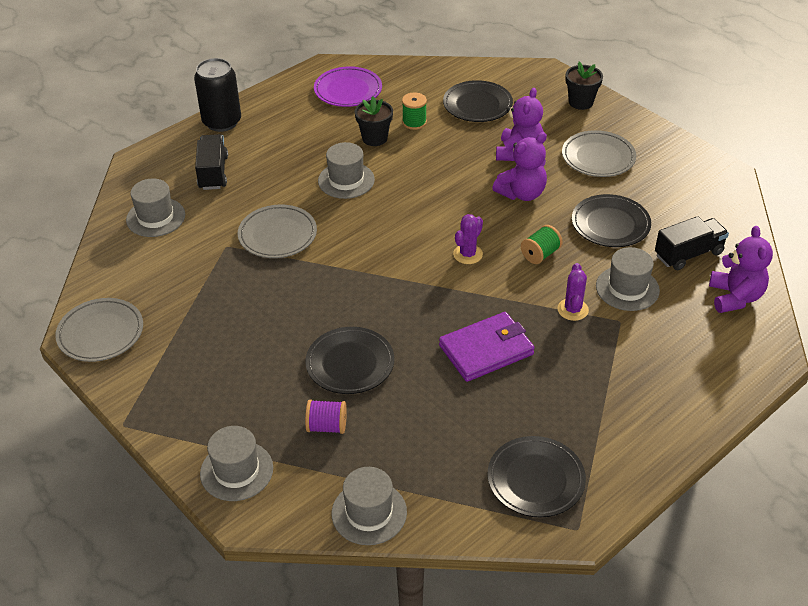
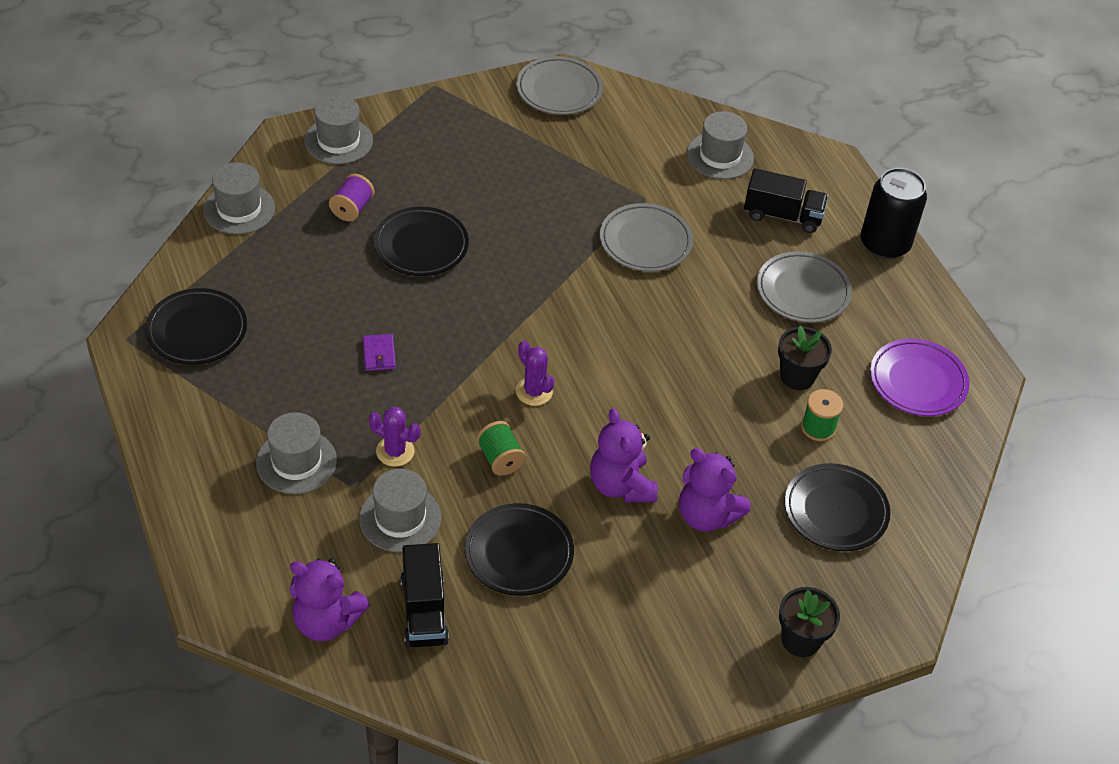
camera: 105 degrees right, 5 degrees up
grey hat [318,142,375,199] -> grey hat moved to [256,412,337,494]
purple wallet [439,312,535,382] -> purple wallet [363,334,396,371], size x0.47
grey plate [562,130,636,177] -> grey plate moved to [757,251,852,323]

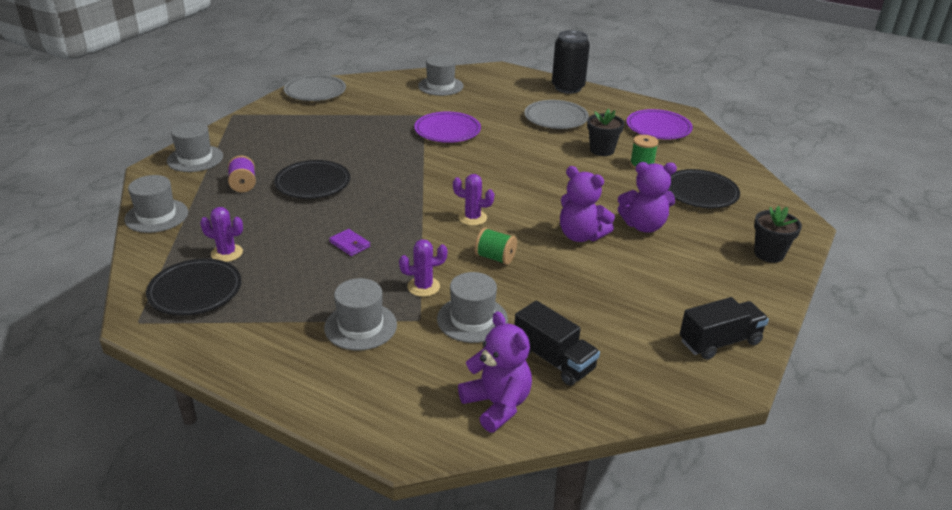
camera: 35 degrees left, 15 degrees down
purple teddy bear [290,558,370,641] -> purple teddy bear turned 105 degrees counterclockwise [458,311,532,433]
black plate [464,503,574,596] -> none
grey plate [600,203,693,272] -> purple plate [414,112,481,143]
black truck [744,168,828,233] -> black truck moved to [680,297,769,360]
none -> purple cactus [200,207,243,262]

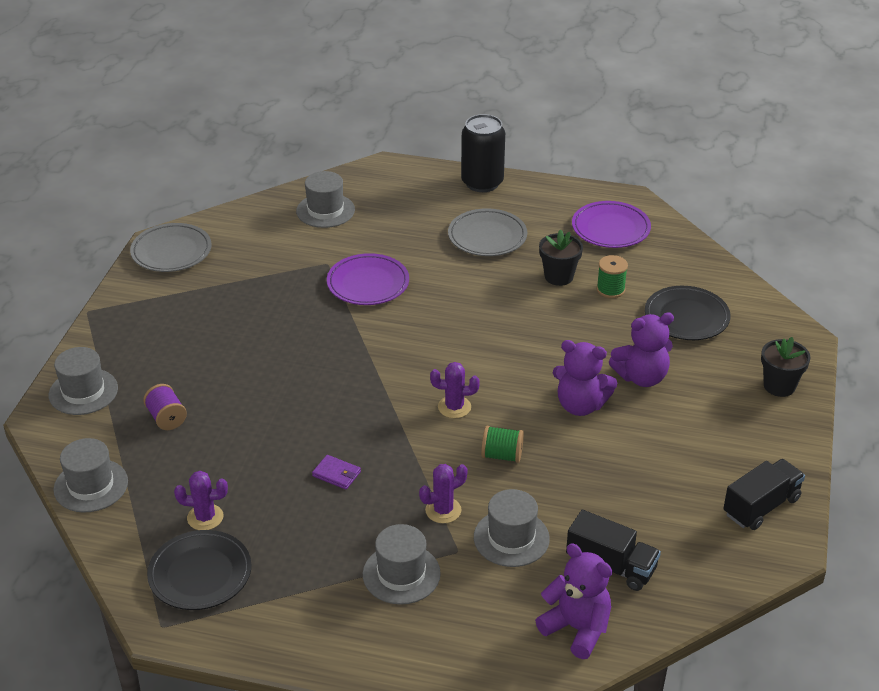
camera: 15 degrees left, 5 degrees up
black plate [274,160,350,199] -> none

